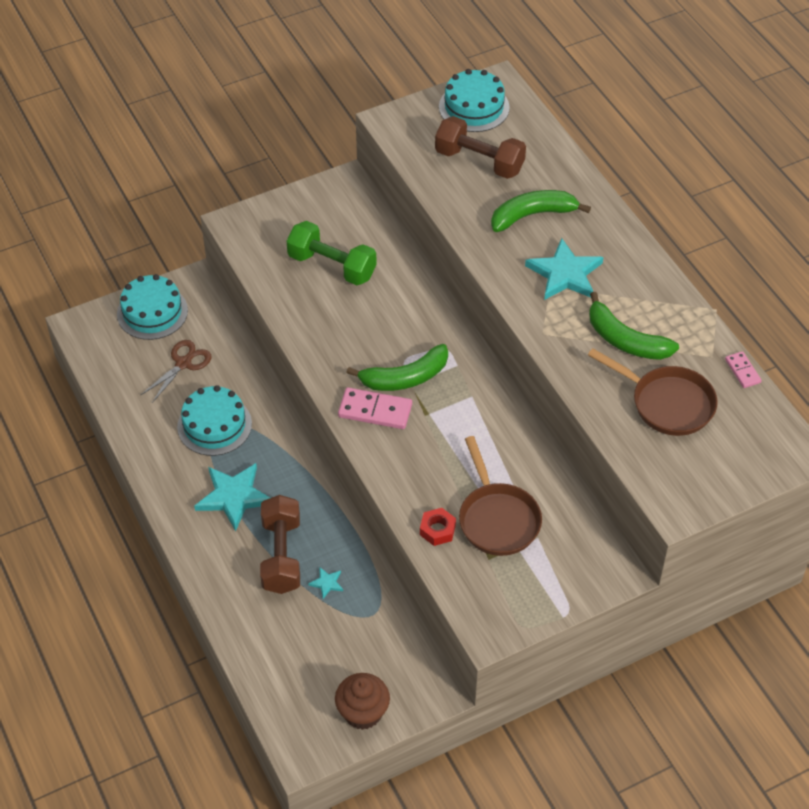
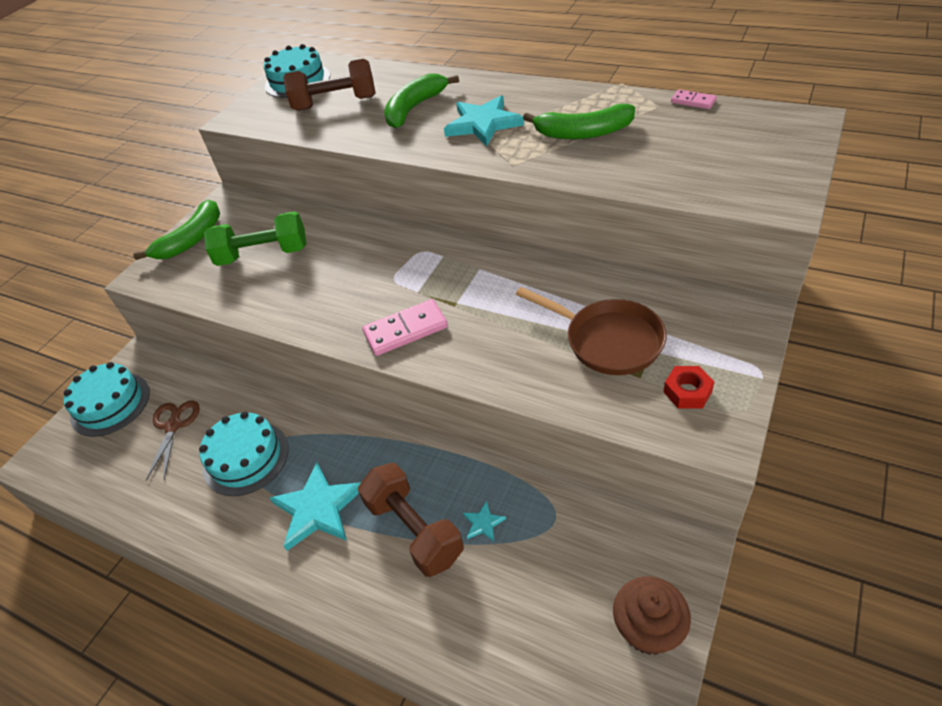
camera: 30 degrees left, 5 degrees down
green banana [346,344,448,391] -> green banana moved to [133,200,220,260]
red nut [420,508,456,546] -> red nut moved to [664,366,715,408]
brown pan [588,348,718,436] -> none

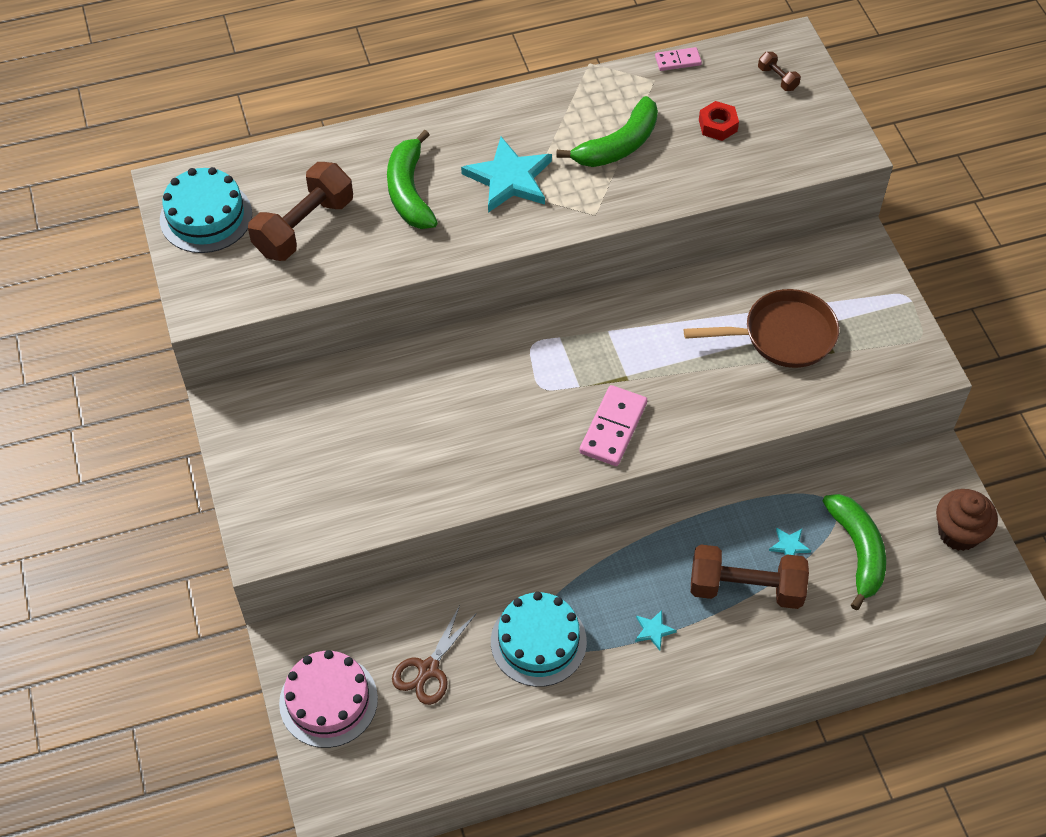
camera: 50 degrees left, 10 degrees up
turquoise cake [64,362,150,437] -> pink cake [279,650,378,748]
green banana [133,200,220,260] -> green banana moved to [822,494,886,610]
brown scissors [146,400,200,481] -> brown scissors turned 105 degrees counterclockwise [392,605,477,705]
green dumbbell [204,211,307,266] -> none
turquoise star [270,462,361,551] -> turquoise star [635,610,677,650], size x0.44
red nut [664,366,715,408] -> red nut moved to [699,101,739,141]
none -> brown dumbbell [758,52,801,91]

